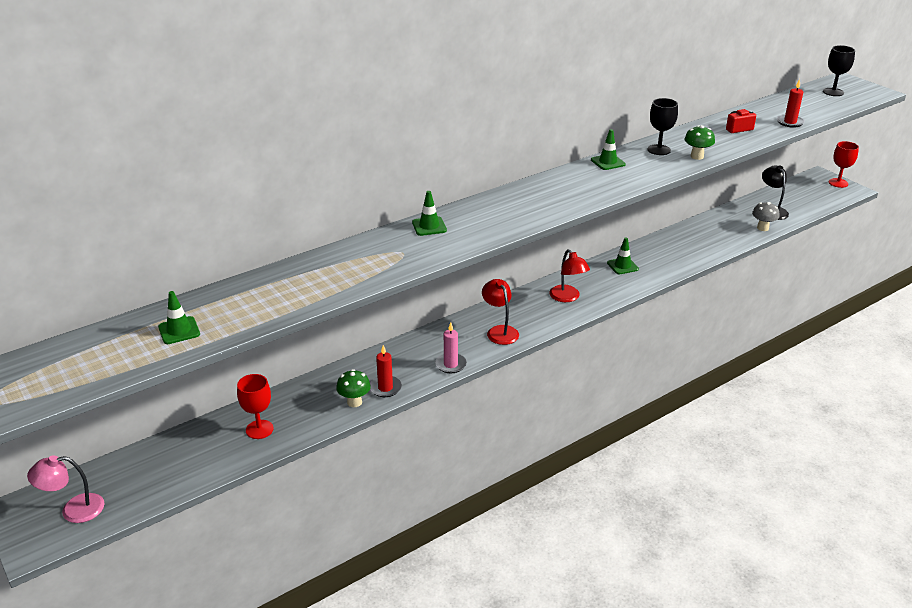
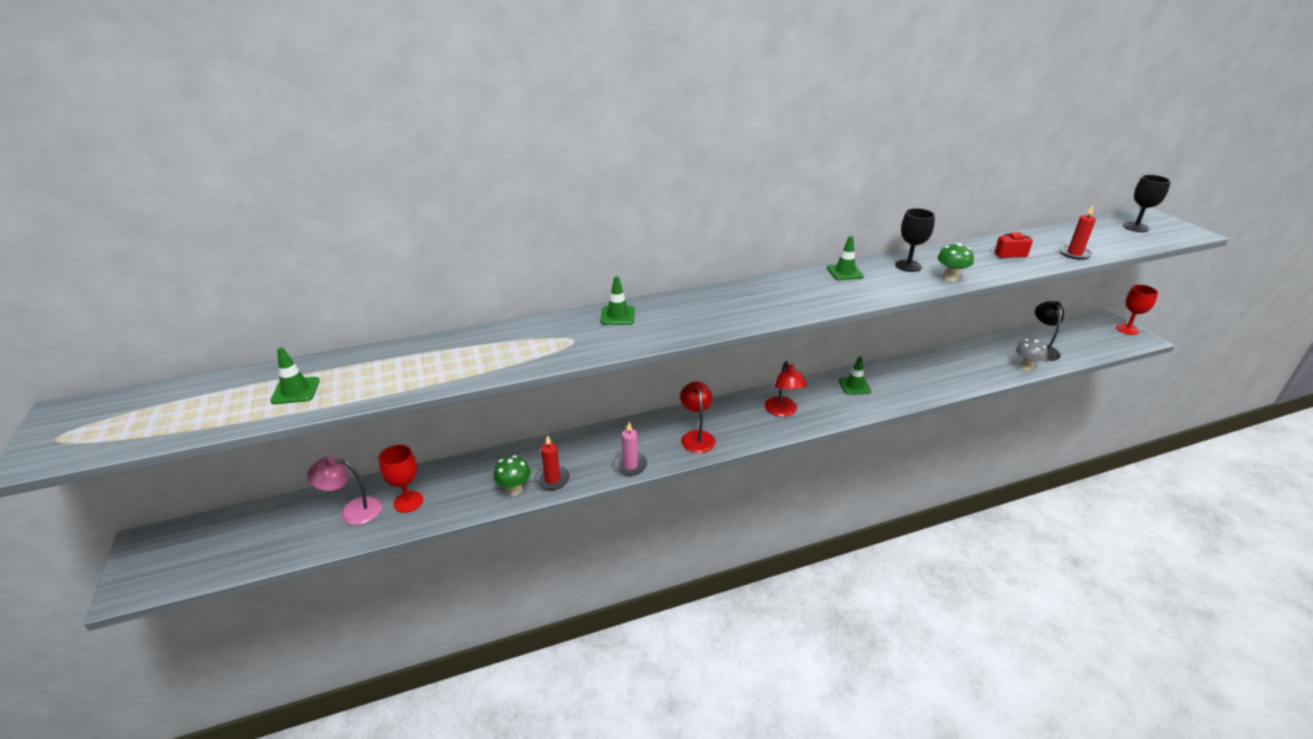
camera: 15 degrees right, 0 degrees up
pink lamp [27,455,105,523] -> pink lamp moved to [307,456,382,525]

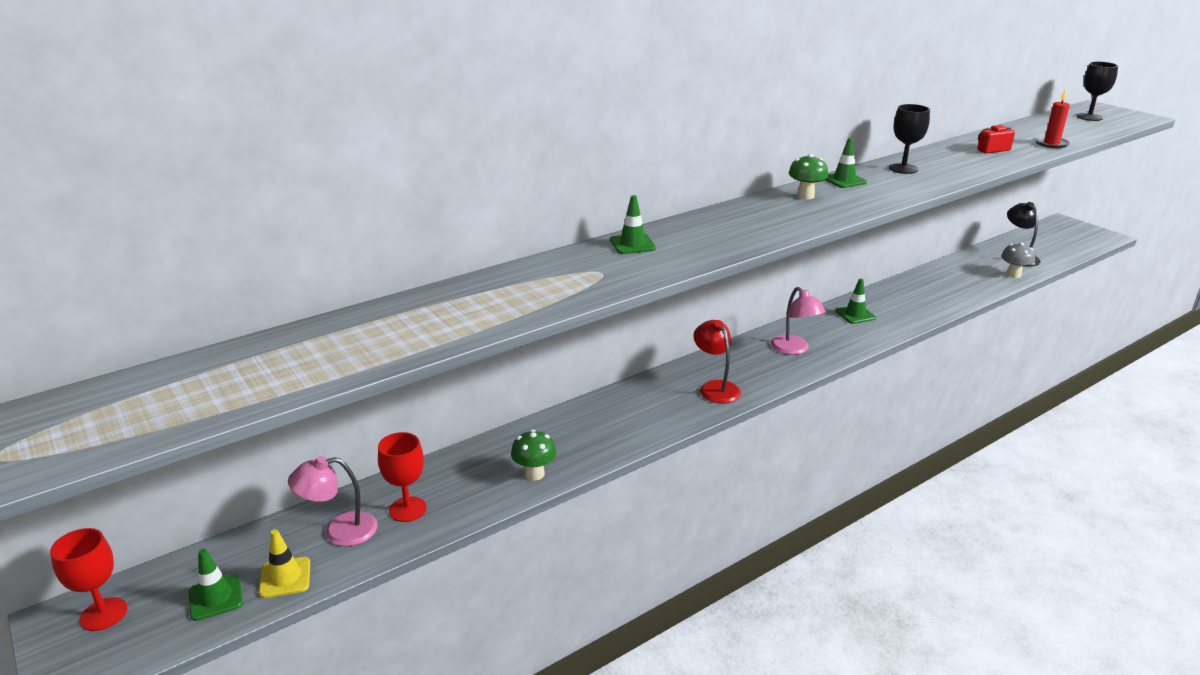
camera: 15 degrees left, 5 degrees down
green traffic cone [270,347,320,404] -> green traffic cone moved to [188,549,243,621]
red candle [535,435,570,490] -> none
pink candle [614,422,647,476] -> none
red lamp [765,361,807,417] -> pink lamp [771,287,826,355]
green mushroom [938,243,974,282] -> green mushroom moved to [789,154,828,199]
red goblet [1116,284,1158,335] -> red goblet moved to [50,528,127,631]
none -> yellow traffic cone [259,529,310,598]

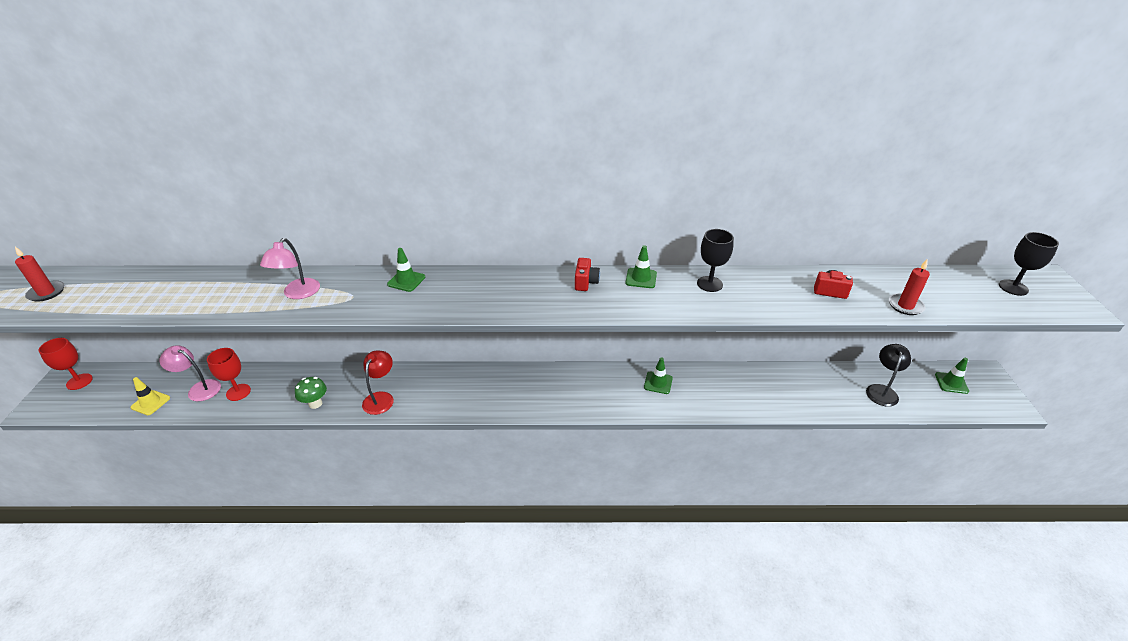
camera: 35 degrees right, 10 degrees up
green traffic cone [188,549,243,621] -> green traffic cone moved to [935,358,969,394]
red lamp [694,320,741,403] -> red lamp moved to [362,351,394,415]
pink lamp [771,287,826,355] -> pink lamp moved to [260,238,320,299]
green mushroom [789,154,828,199] -> red camera [575,258,600,291]
grey mushroom [1001,242,1035,278] -> none
none -> red candle [15,247,64,302]

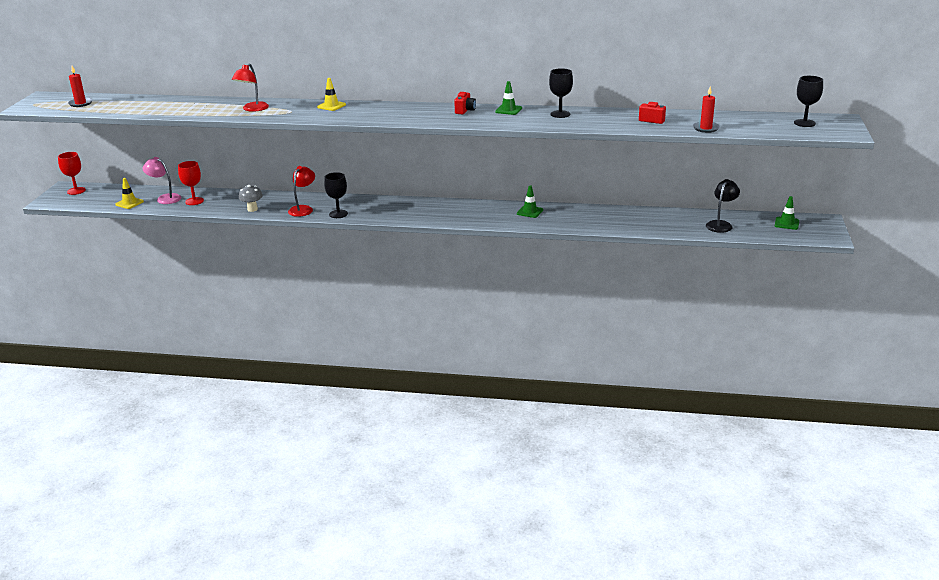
camera: 10 degrees right, 10 degrees down
pink lamp [260,238,320,299] -> red lamp [232,63,269,112]
green mushroom [295,377,327,409] -> grey mushroom [239,185,263,212]
green traffic cone [387,248,425,292] -> yellow traffic cone [317,78,346,111]
none -> black goblet [324,172,348,218]

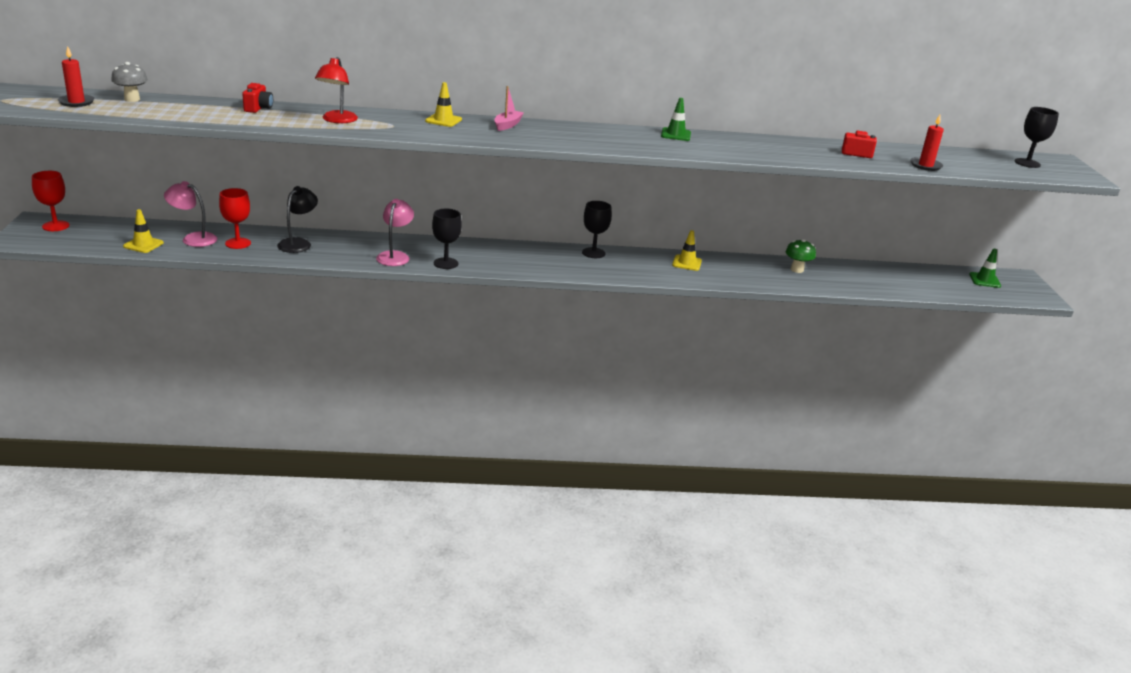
camera: 15 degrees left, 0 degrees up
grey mushroom [239,185,263,212] -> grey mushroom moved to [111,62,148,102]
red lamp [288,166,315,217] -> pink lamp [376,199,414,266]
red camera [454,92,476,114] -> red camera moved to [242,83,273,113]
green traffic cone [517,185,543,218] -> yellow traffic cone [672,230,702,271]
black goblet [549,68,573,118] -> black goblet moved to [582,201,612,258]
black lamp [706,179,740,233] -> black lamp moved to [277,186,318,253]
none -> pink boat [494,86,524,131]
none -> green mushroom [786,239,816,273]

